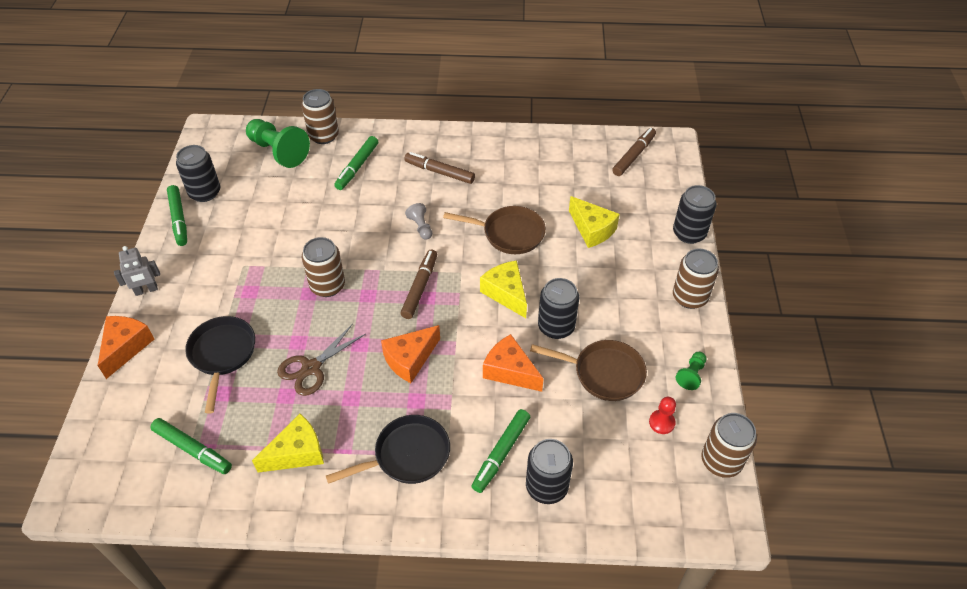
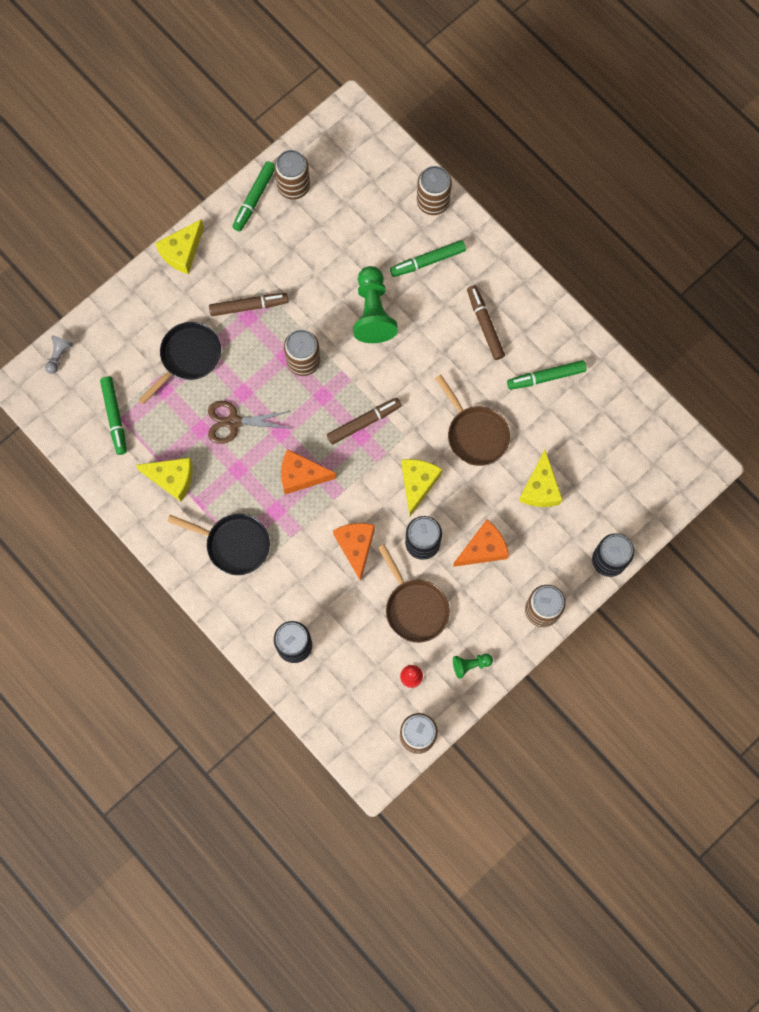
camera: 45 degrees right, 25 degrees up
orange cheese [97,316,154,379] -> orange cheese moved to [453,520,509,567]
grey robot [114,246,160,296] -> yellow cheese [155,219,204,274]
black can [176,145,220,202] -> brown can [274,150,310,200]
green pawn [246,119,310,168] -> green pawn moved to [353,266,398,343]
grey pawn [405,203,432,240] -> grey pawn moved to [45,335,73,374]
green marker [471,409,530,493] -> green marker moved to [507,360,587,390]
brown marker [612,128,656,176] -> brown marker moved to [209,293,289,316]

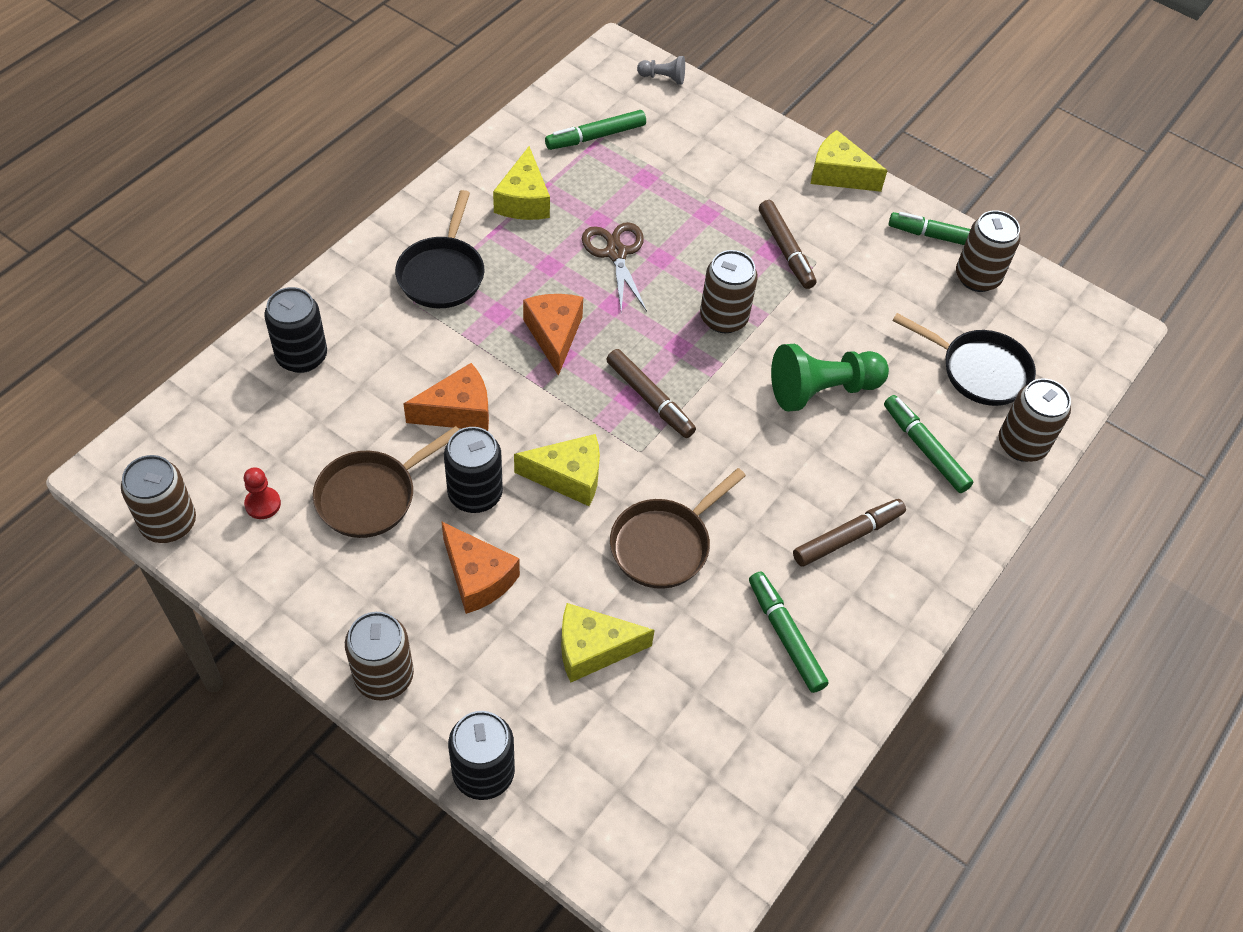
camera: 75 degrees right, 20 degrees down
black pan [138,322,221,404] -> black pan moved to [892,313,1036,406]
green pawn [453,654,493,679] -> none

